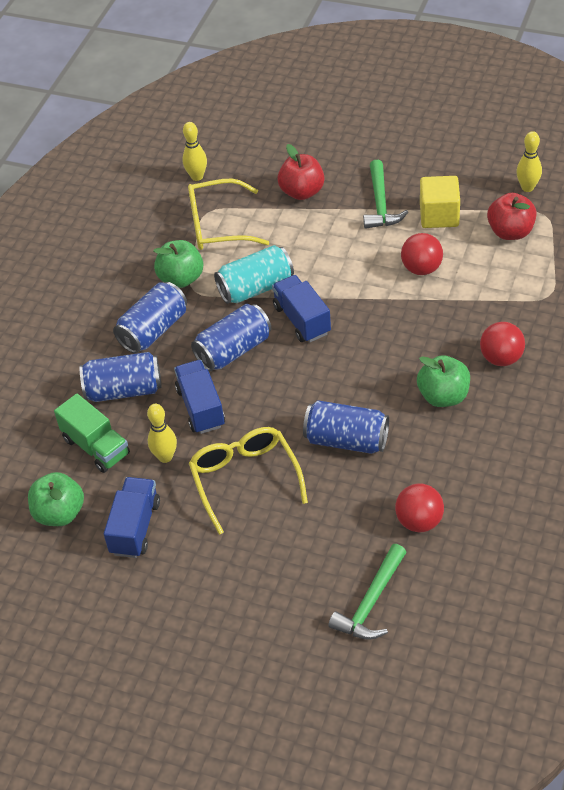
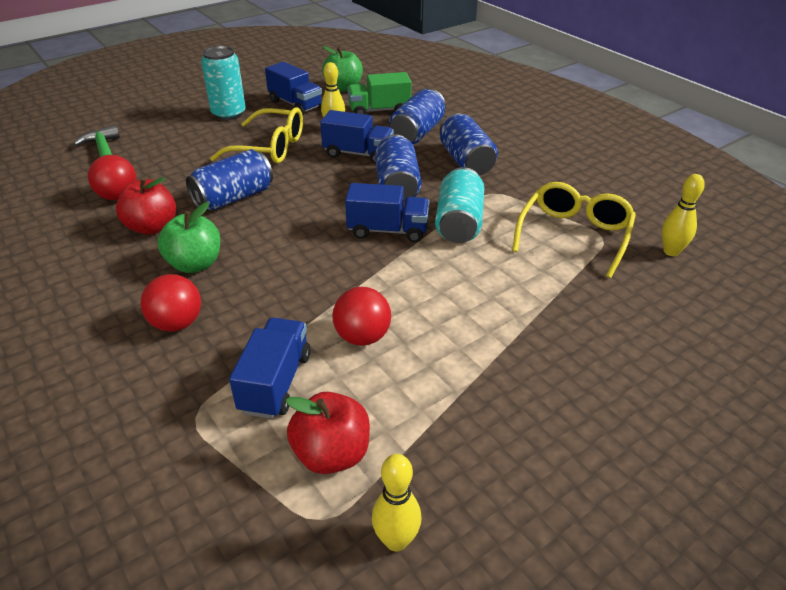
camera: 120 degrees right, 10 degrees down
green apple [153,240,203,288] -> none
red apple [277,144,324,200] -> red apple moved to [116,177,176,235]
green hammer [363,160,408,229] -> none
yellow cube [420,176,460,228] -> none
none -> turquoise can [201,46,246,120]
none -> blue truck [229,318,311,419]

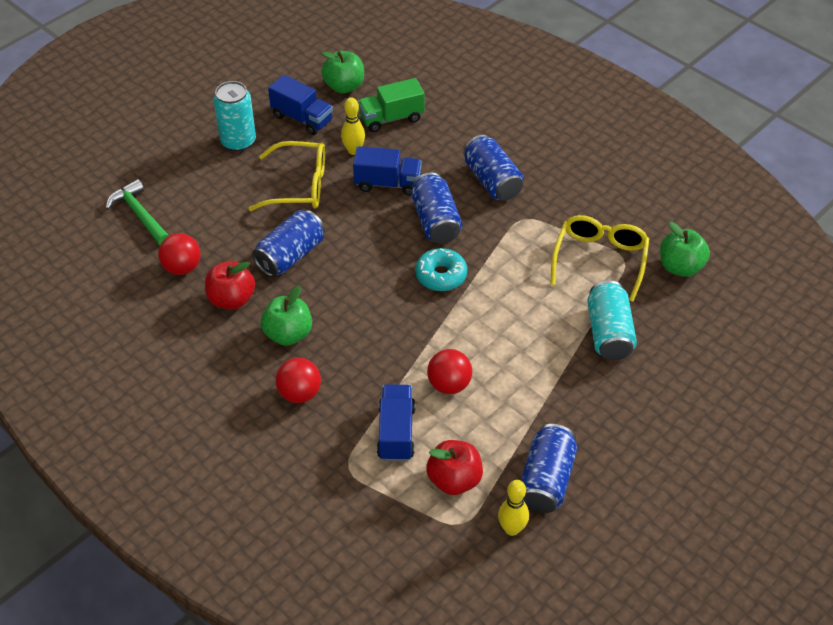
camera: 10 degrees left, 10 degrees up
blue truck [345,183,429,242] -> turquoise donut [415,248,467,291]
blue can [389,89,446,145] -> blue can moved to [521,424,577,513]
turquoise can [435,167,484,243] -> turquoise can moved to [587,281,637,360]
yellow bowling pin [662,174,705,256] -> green apple [660,222,710,277]

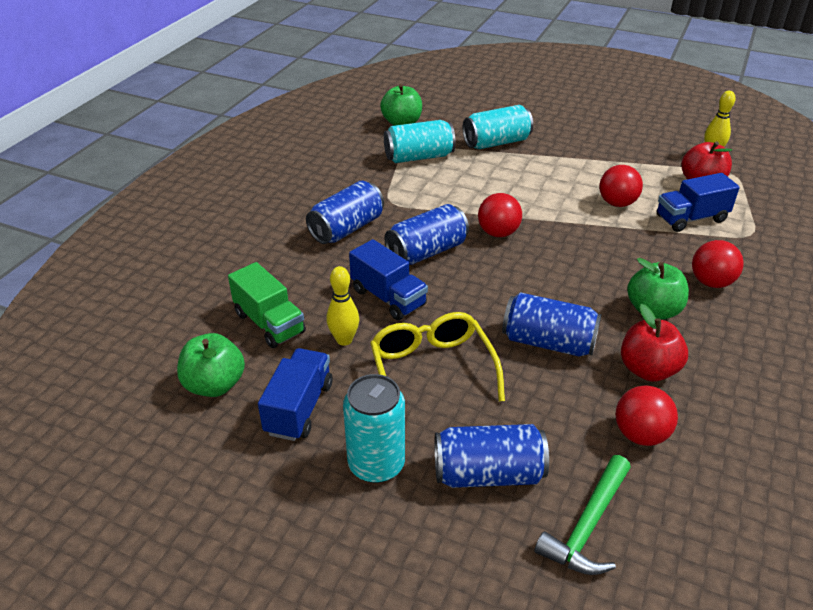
camera: 110 degrees left, 10 degrees down
blue truck [353,146,422,196] -> blue truck turned 150 degrees clockwise [349,239,428,320]
turquoise donut [415,248,467,291] -> red ball [478,193,522,237]
blue can [521,424,577,513] -> blue can moved to [434,424,549,488]
yellow glasses [550,215,649,302] -> turquoise can [384,120,456,163]

